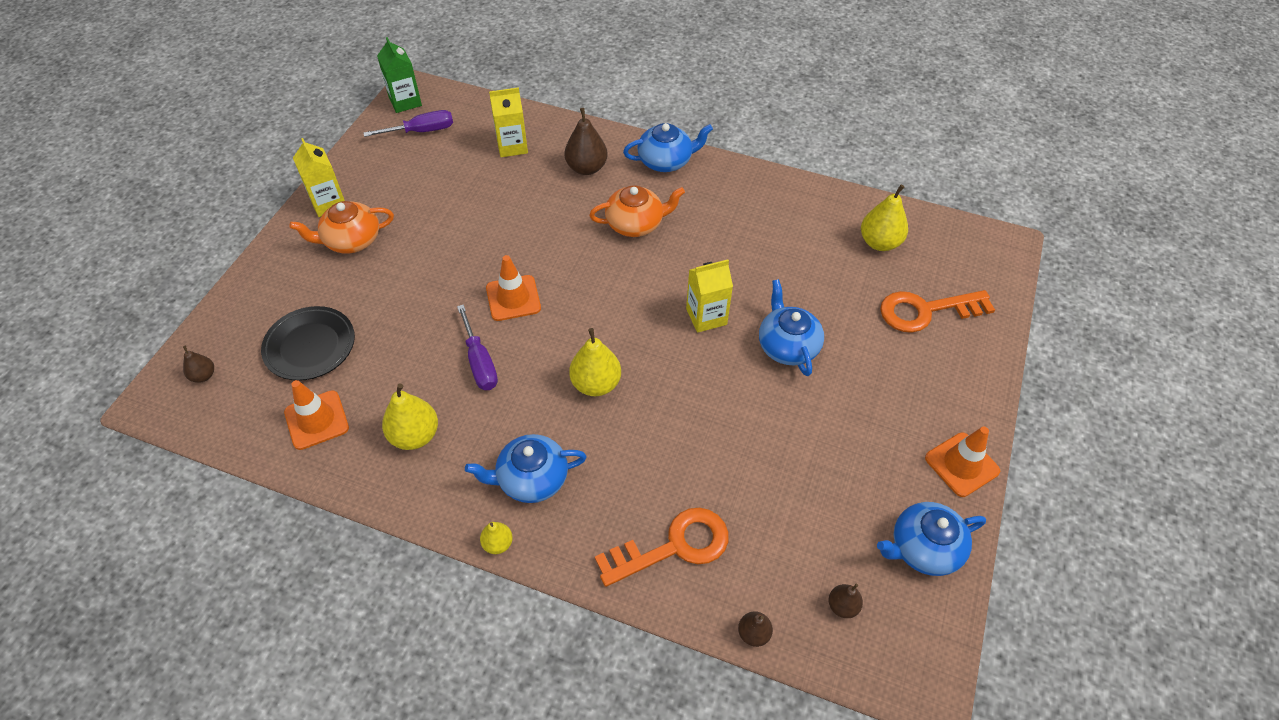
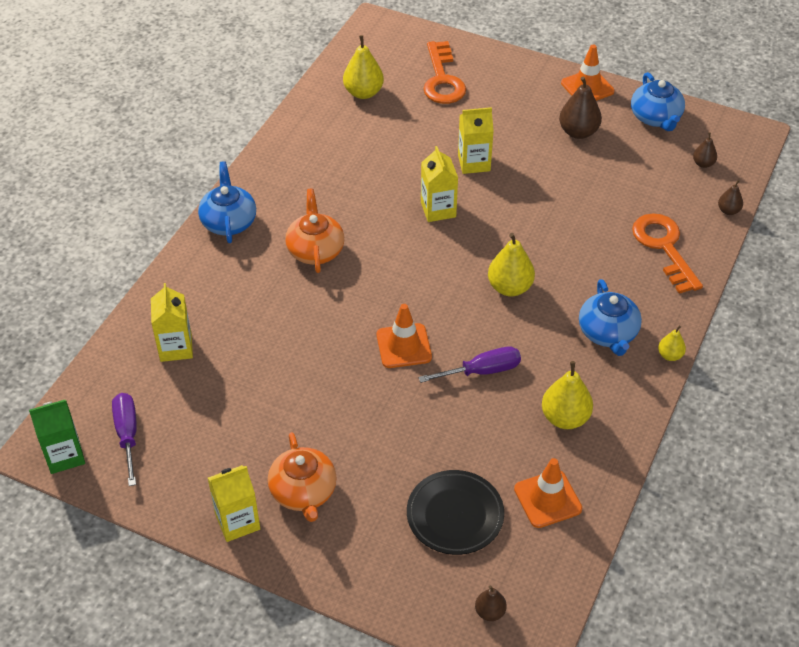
camera: 85 degrees left, 5 degrees down
brown pear [564,108,608,175] -> brown pear moved to [559,76,602,139]
blue teapot [759,279,824,376] -> yellow carton [458,107,494,174]

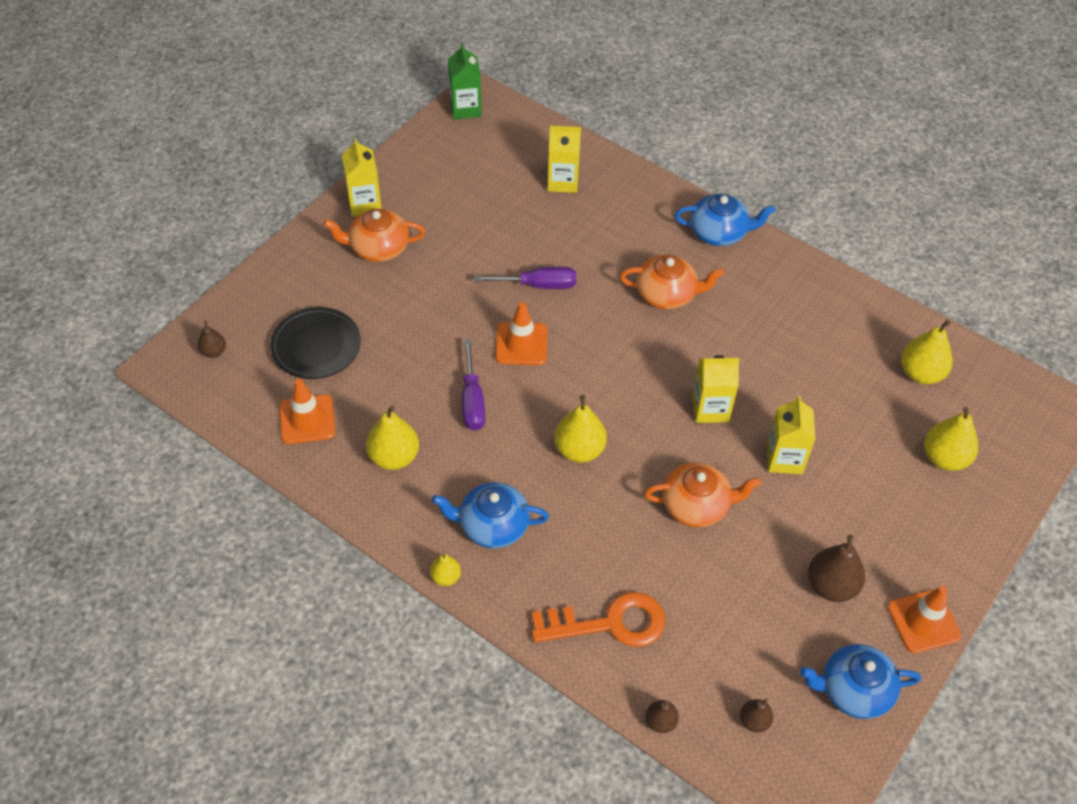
camera: 100 degrees right, 5 degrees up
purple screwdriver [112,393,137,486] -> purple screwdriver moved to [475,267,576,289]
orange key [424,41,466,104] -> yellow pear [924,407,978,471]
none -> orange teapot [644,462,761,527]

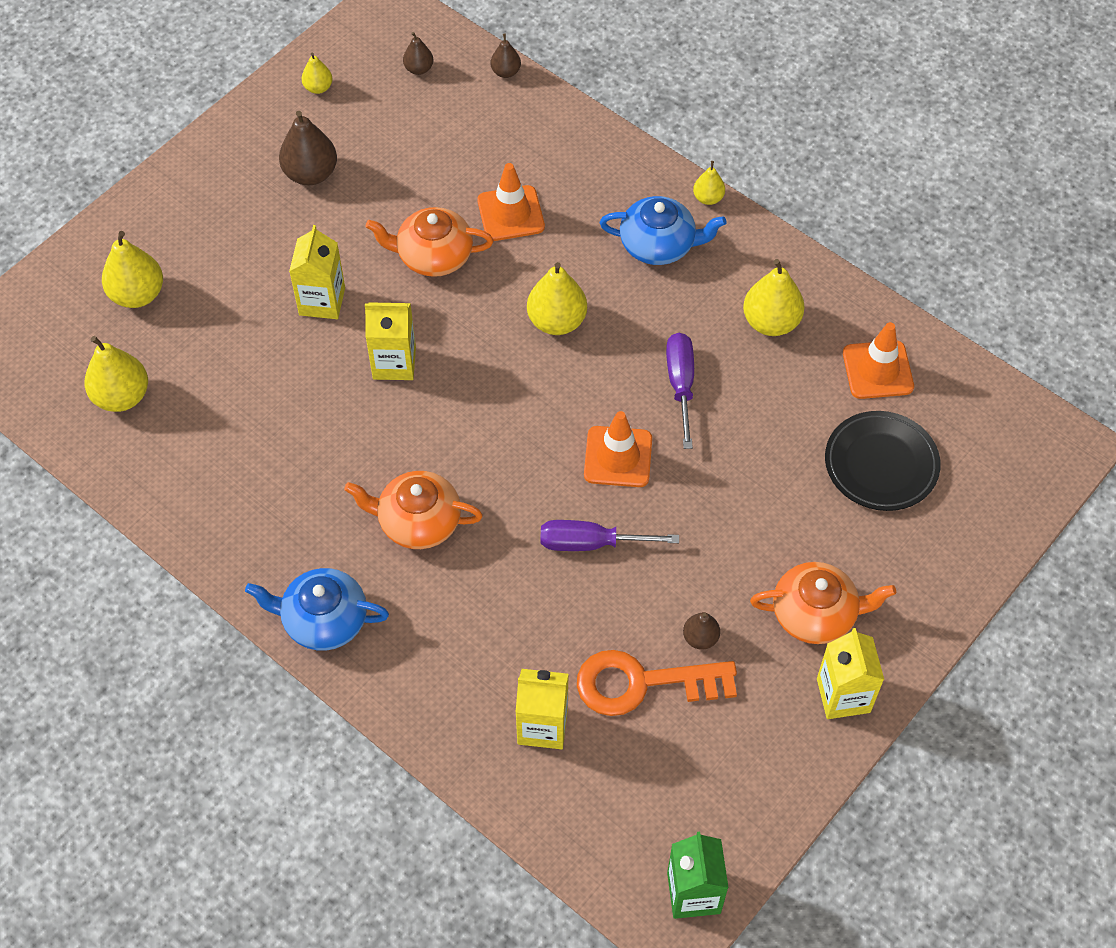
camera: 175 degrees left, 5 degrees up
brown pear [198,321,226,358] -> brown pear moved to [683,612,720,650]
orange key [532,592,666,647] -> orange key moved to [577,650,737,716]
blue teapot [800,644,921,719] -> yellow pear [301,53,332,94]
orange traffic cone [887,586,961,653] -> orange traffic cone moved to [477,163,545,241]

